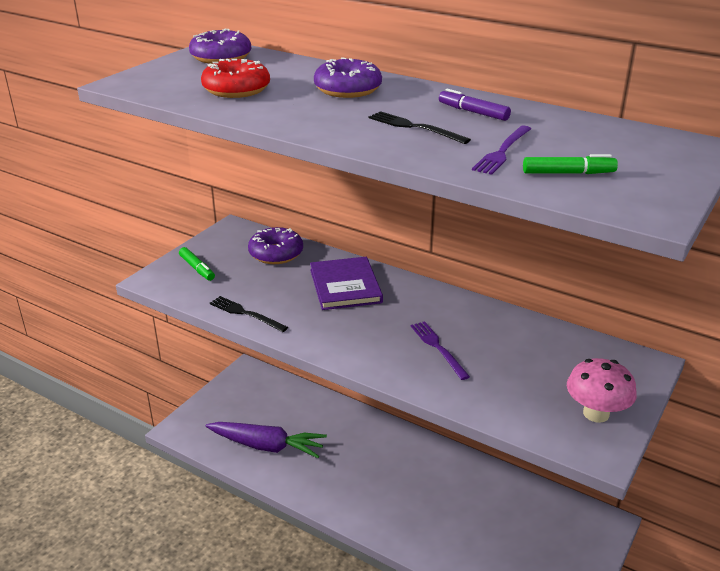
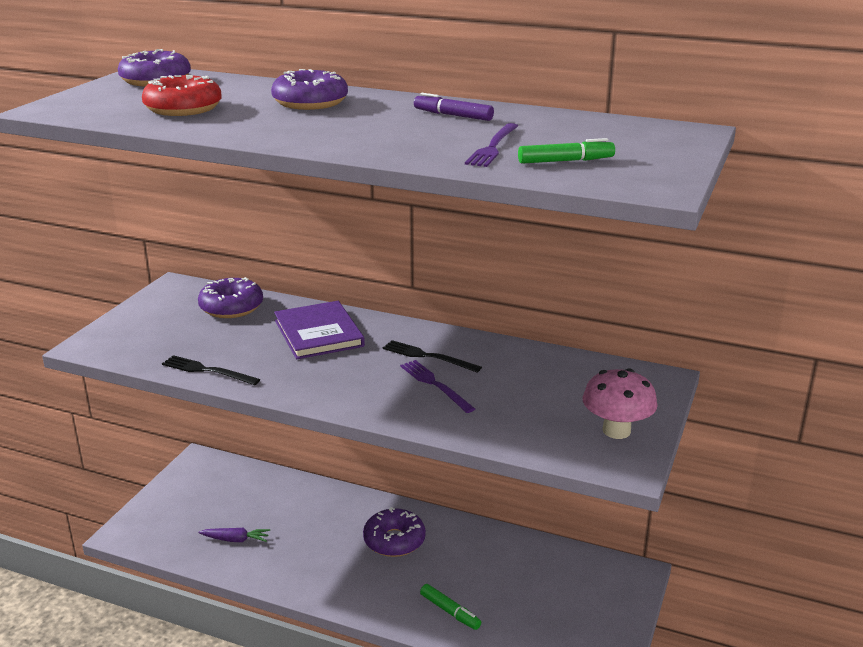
camera: 10 degrees left, 5 degrees down
green marker [179,247,215,281] -> green marker moved to [420,584,481,630]
purple carrot [206,422,327,458] -> purple carrot [199,528,270,542], size x0.48
black fork [369,111,471,144] -> black fork moved to [383,340,482,373]
none -> purple donut [363,507,426,557]

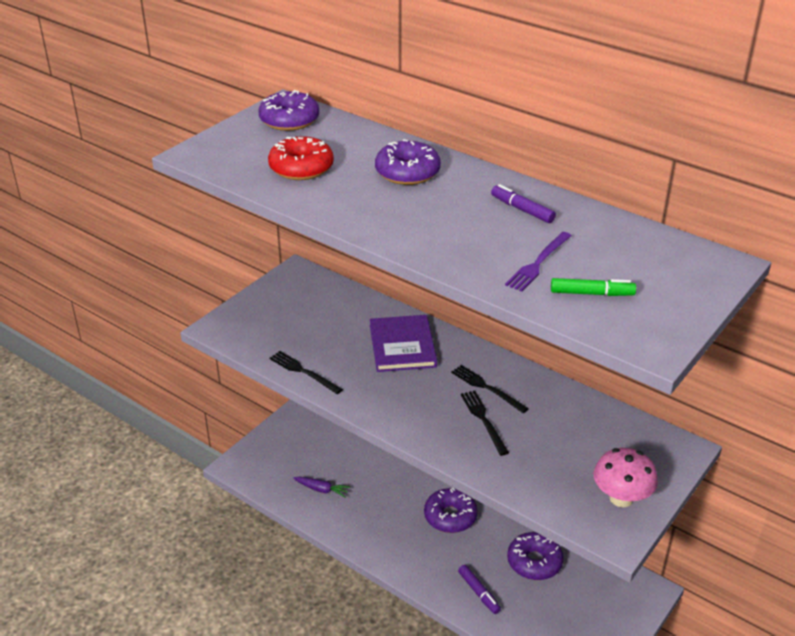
camera: 15 degrees right, 10 degrees up
purple donut [198,277,263,318] -> purple donut moved to [507,532,564,580]
purple fork [400,360,475,413] -> black fork [461,390,509,456]
green marker [420,584,481,630] -> purple marker [458,565,501,614]

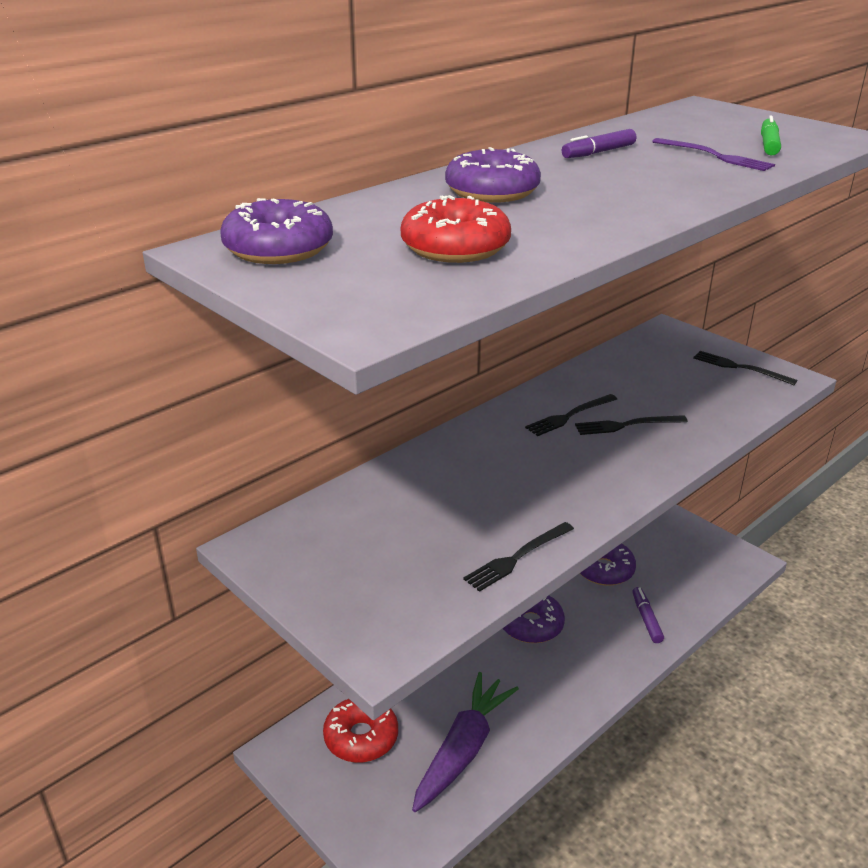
camera: 80 degrees left, 5 degrees down
purple carrot [293,477,350,498] -> purple carrot [412,672,519,812], size x2.07
purple book [370,315,437,372] -> none
purple marker [458,565,501,614] -> purple marker turned 75 degrees counterclockwise [632,587,664,643]
pink mushroom [594,448,658,507] -> black fork [693,351,798,385]
none -> red donut [323,699,398,763]

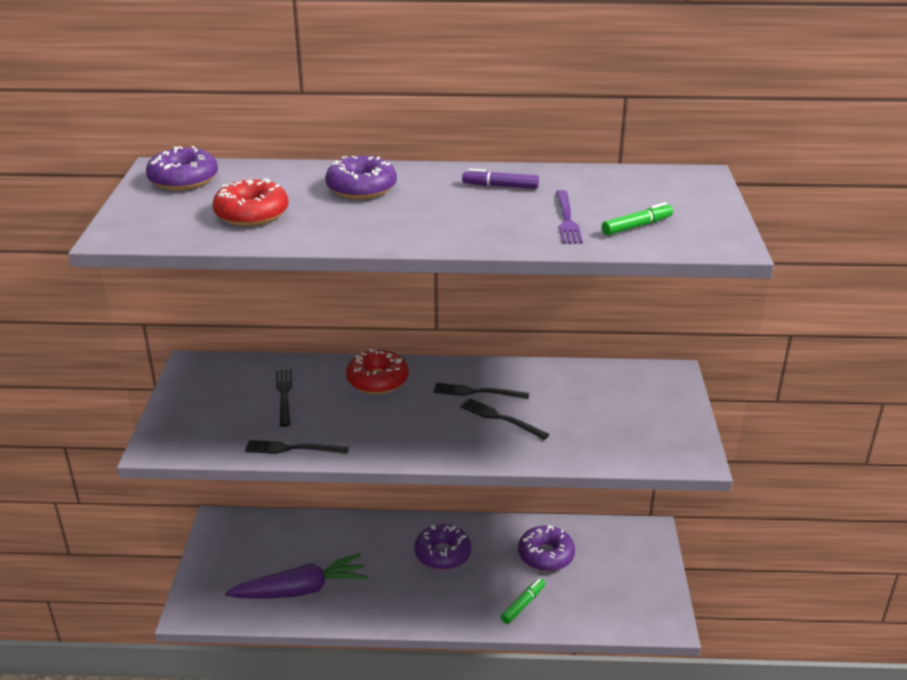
camera: 45 degrees right, 0 degrees up
red donut [323,699,398,763] -> red donut moved to [346,349,408,394]
purple marker [632,587,664,643] -> green marker [501,578,545,624]
black fork [693,351,798,385] -> black fork moved to [276,369,292,427]

